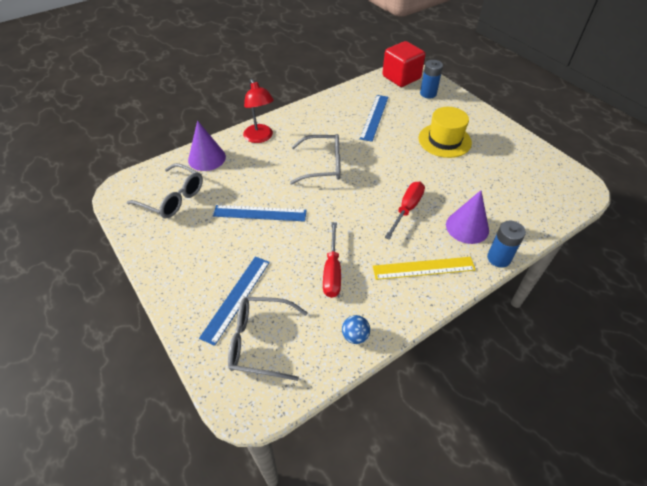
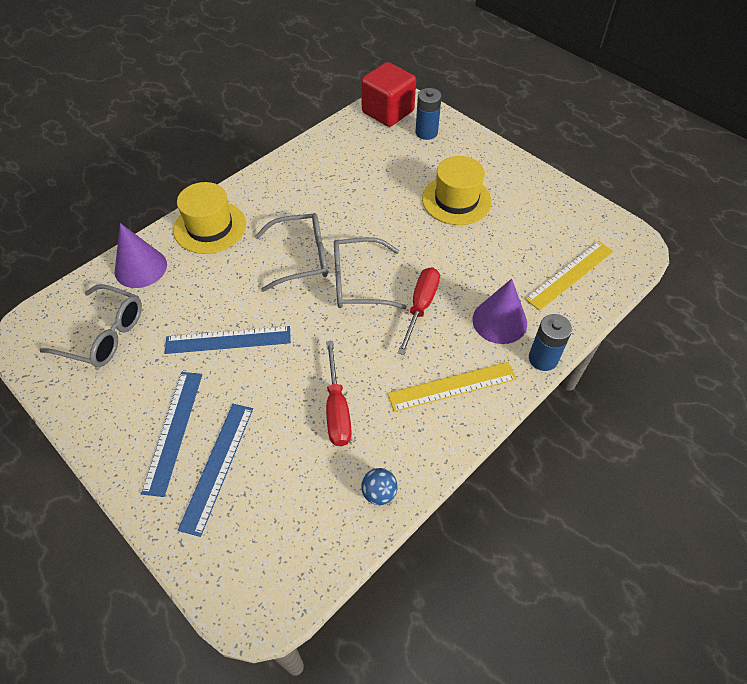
camera: 10 degrees left, 5 degrees up
grey glasses [228,297,308,381] -> grey glasses moved to [334,237,407,309]
red lamp [243,79,274,143] -> yellow hat [173,182,246,254]
blue ruler [360,95,388,142] -> blue ruler moved to [141,372,202,497]
none -> yellow ruler [525,241,613,311]

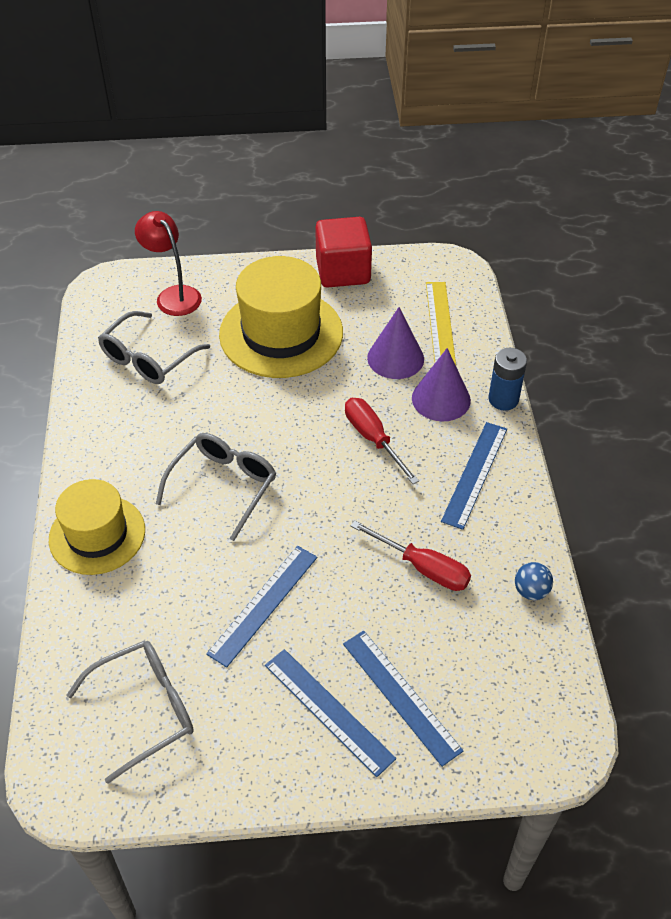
camera: 50 degrees left, 5 degrees down
purple cone [115,223,167,288] -> purple cone moved to [367,307,424,379]
grey glasses [334,237,407,309] -> grey glasses moved to [98,311,210,384]
red cube [361,62,416,127] -> red cube moved to [315,217,372,288]
yellow ruler [388,362,517,412] -> blue ruler [441,422,507,530]
blue battery [415,88,442,140] -> red lamp [135,211,202,316]
yellow hat [422,156,492,225] -> yellow hat [219,256,343,378], size x1.52

